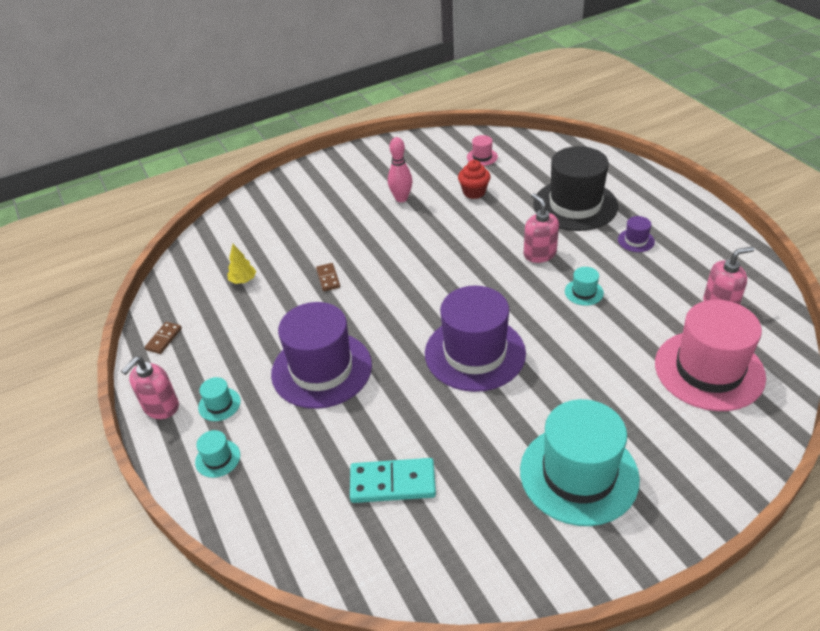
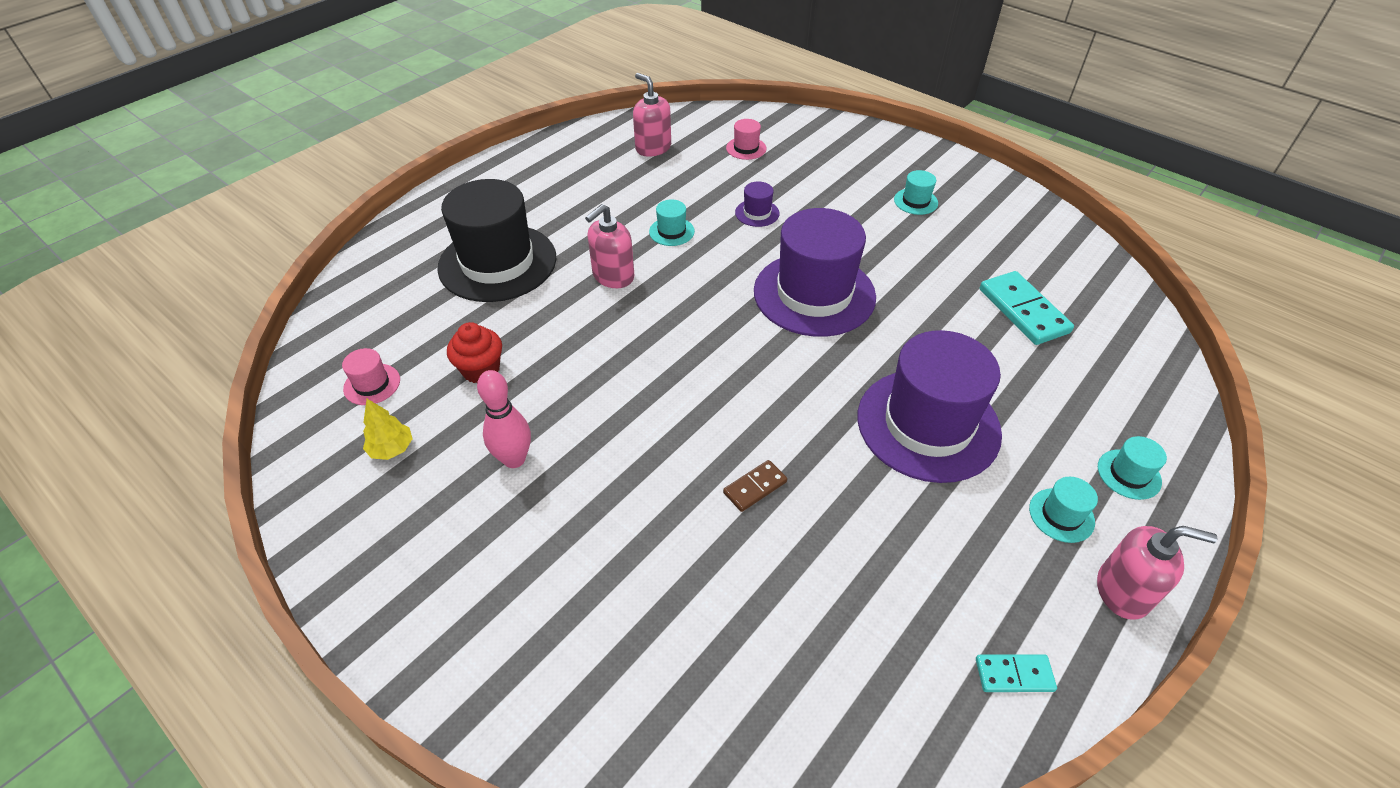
camera: 115 degrees left, 5 degrees up
brown domino [145,322,182,354] -> turquoise domino [976,655,1057,692]
yellow tree [227,244,256,284] -> yellow tree moved to [363,399,412,460]
turquoise hat [520,399,640,526] -> turquoise hat [894,170,938,215], size x0.41
purple hat [618,216,655,252] -> purple hat moved to [735,181,779,227]
pink hat [655,300,766,411] -> pink hat [726,119,766,160], size x0.41

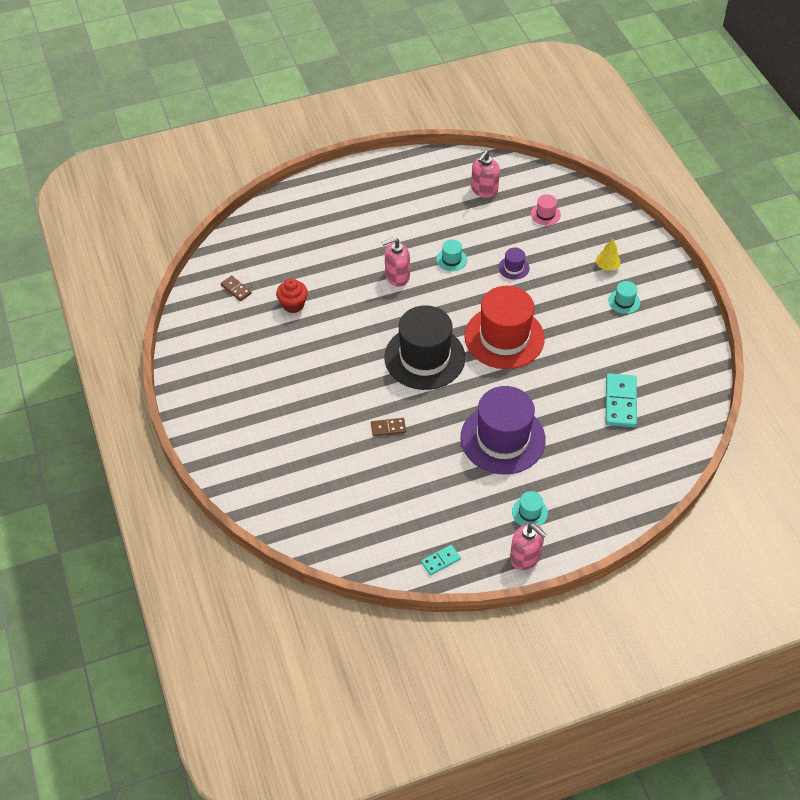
camera: 30 degrees right, 5 degrees up
pink hat [342,348,400,405] -> brown domino [220,275,252,301]
yellow tree [363,399,412,460] -> yellow tree moved to [596,238,620,271]
black hat [437,179,556,302] -> black hat moved to [384,305,466,390]
pink bowling pin [477,370,531,468] -> none
pink soap dispenser [633,73,671,157] -> pink soap dispenser turned 135 degrees counterclockwise [471,151,500,198]
purple hat [754,208,876,337] -> red hat [464,286,545,369]
turquoise domino [976,655,1057,692] -> turquoise domino turned 60 degrees counterclockwise [421,545,461,575]
turquoise hat [1098,436,1167,500] -> none

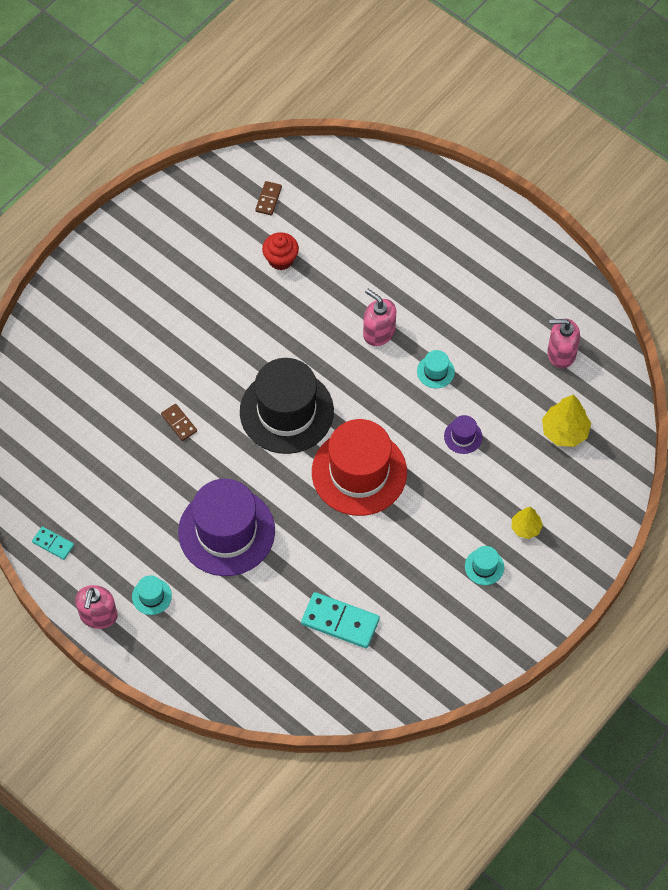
camera: 60 degrees right, 10 degrees up
pink hat [531,194,561,225] -> yellow tree [542,394,591,447]
turquoise domino [606,373,637,427] -> turquoise domino turned 45 degrees clockwise [301,592,380,648]

